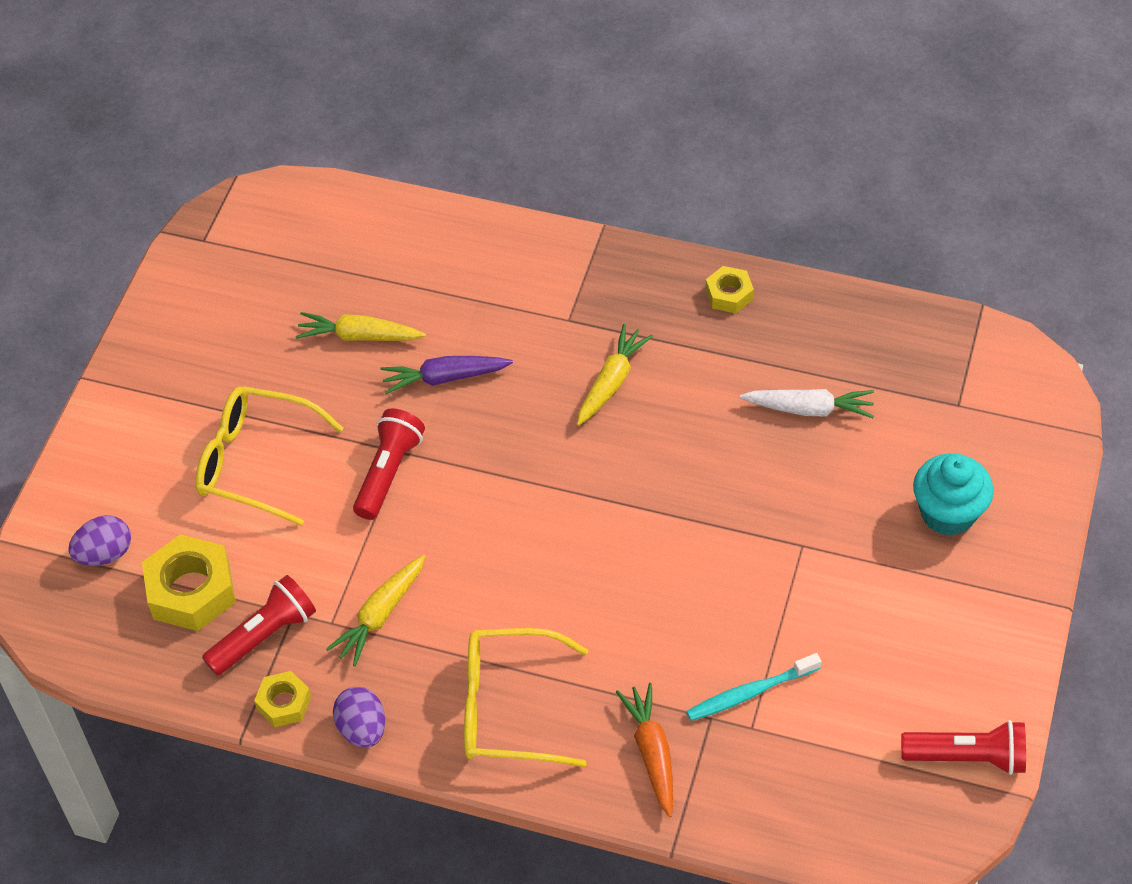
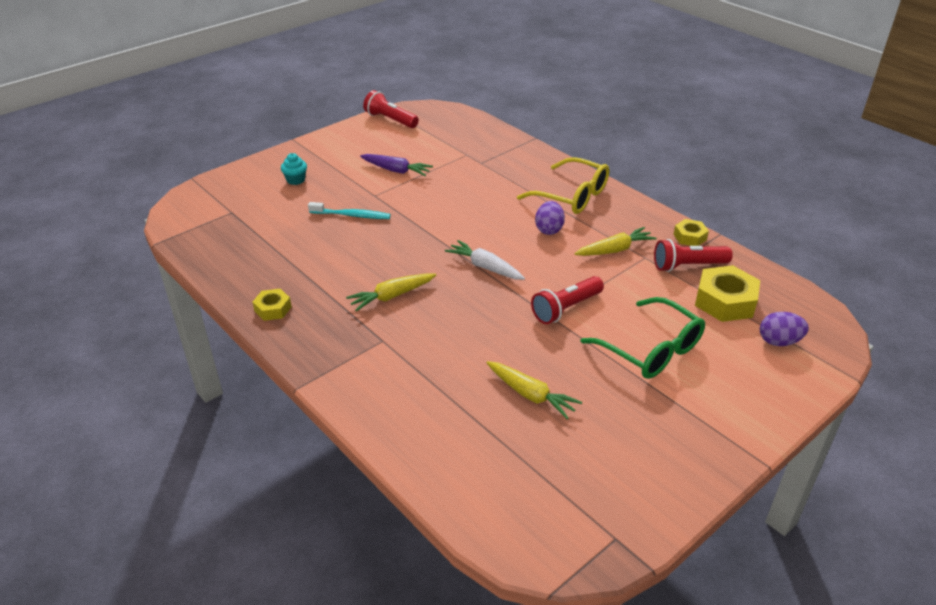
camera: 150 degrees left, 15 degrees down
yellow glasses [195,386,344,526] -> green glasses [580,297,705,379]
purple egg [333,687,385,748] -> purple egg moved to [535,201,565,235]
purple carrot [381,356,513,394] -> purple carrot moved to [360,154,433,176]
orange carrot [616,683,673,817] -> none
turquoise toothbrush [686,653,821,721] -> turquoise toothbrush moved to [308,202,391,219]
white carrot [740,389,874,418] -> white carrot moved to [445,240,525,280]
turquoise cupcake [913,454,994,536] -> turquoise cupcake [281,153,307,185], size x0.58

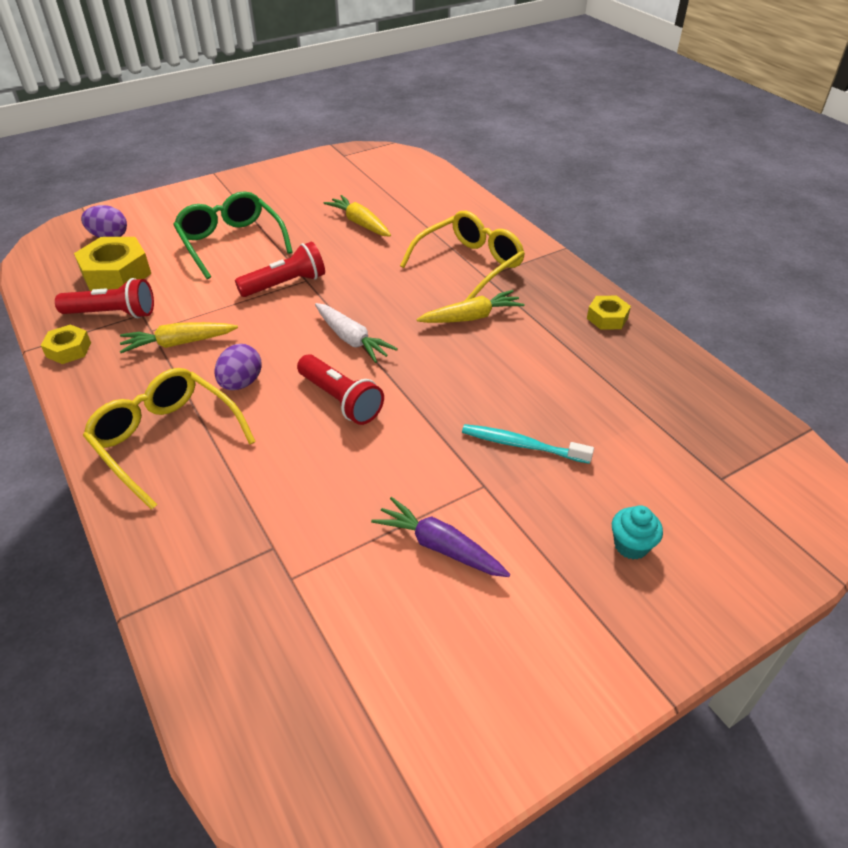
camera: 170 degrees left, 5 degrees up
red flashlight [363,90,419,128] -> red flashlight moved to [297,354,384,425]
none -> yellow glasses [400,211,525,301]

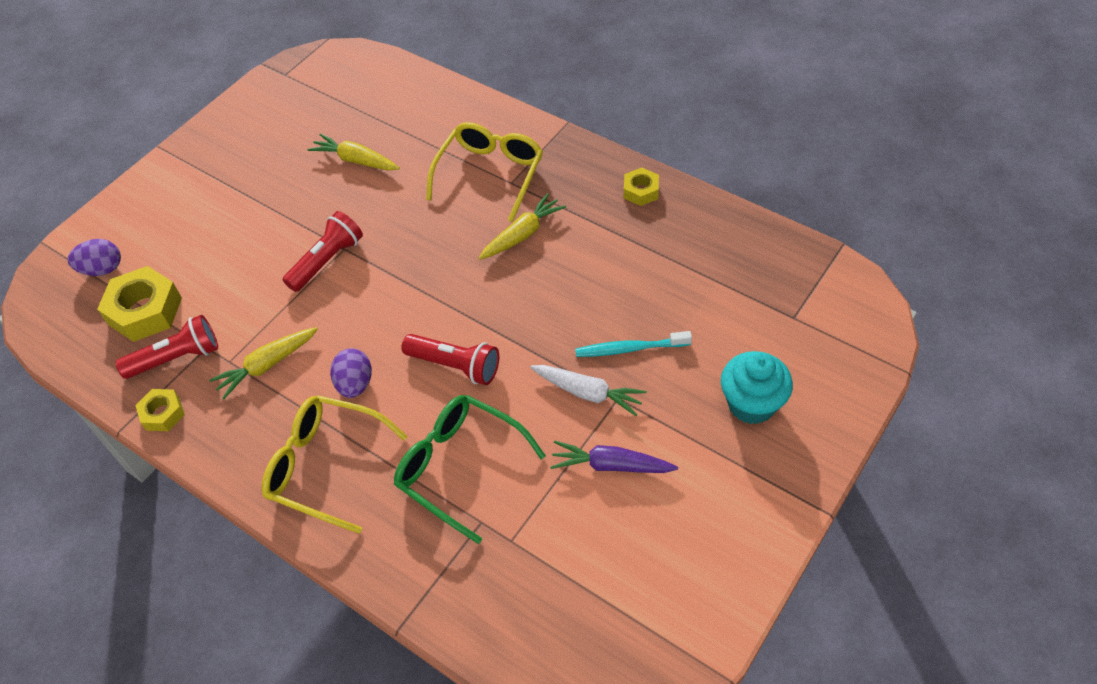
camera: 20 degrees left, 10 degrees up
green glasses [173,191,293,279] -> green glasses moved to [394,395,546,544]
white carrot [315,303,398,363] -> white carrot moved to [530,365,647,416]
turquoise cupcake [612,505,663,560] -> turquoise cupcake [721,351,793,424], size x1.71

